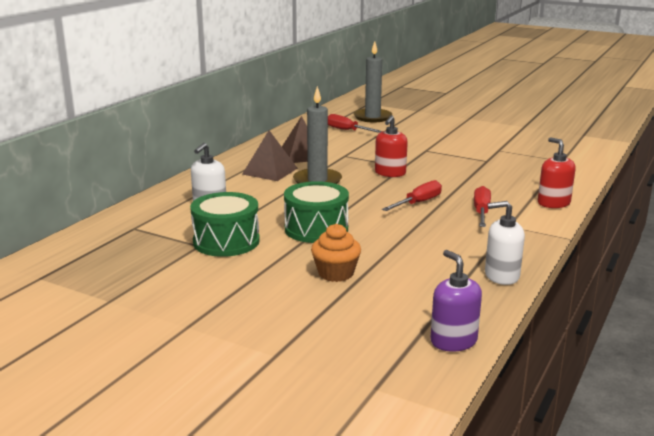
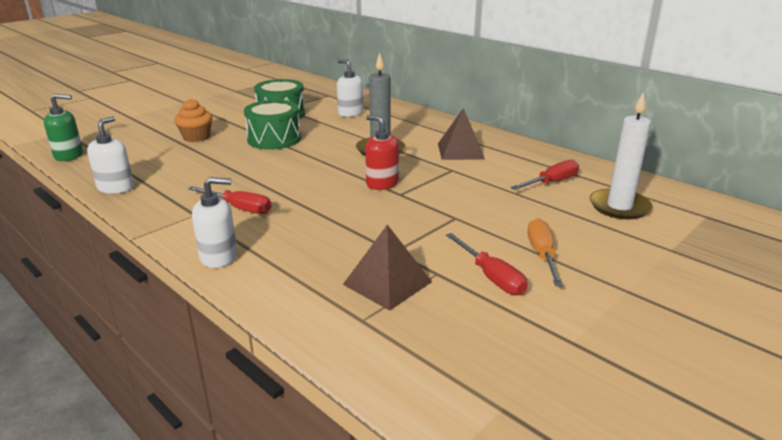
camera: 105 degrees right, 5 degrees up
brown pyramid [242,130,298,181] -> brown pyramid moved to [343,225,432,311]
grey candle [354,41,392,122] -> white candle [590,91,653,219]
red screwdriver [382,180,442,211] -> red screwdriver moved to [446,233,528,295]
purple soap dispenser [430,250,482,352] -> green soap dispenser [44,94,83,161]
red soap dispenser [538,137,576,208] -> white soap dispenser [192,177,237,268]
none -> orange screwdriver [527,218,563,286]

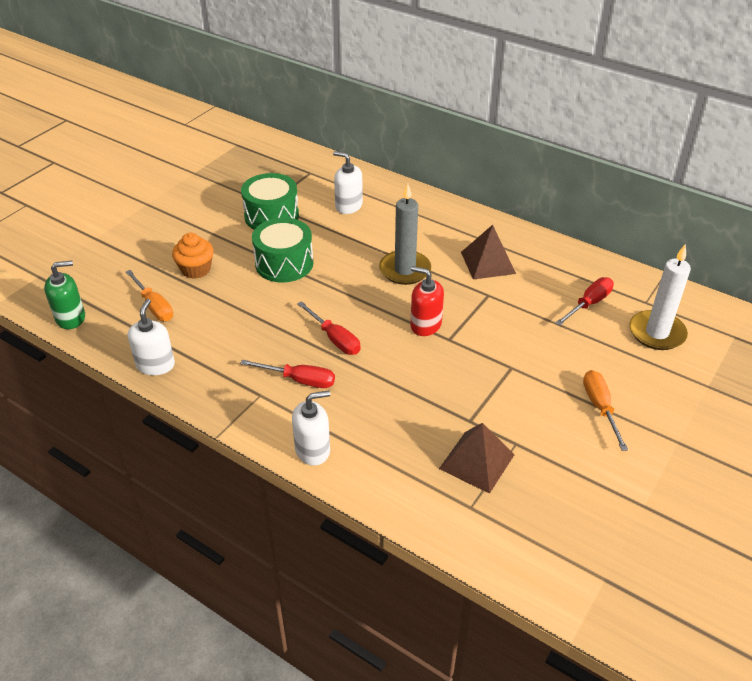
camera: 10 degrees left, 15 degrees up
red screwdriver [446,233,528,295] -> red screwdriver moved to [297,301,361,355]
none -> orange screwdriver [126,270,173,321]

